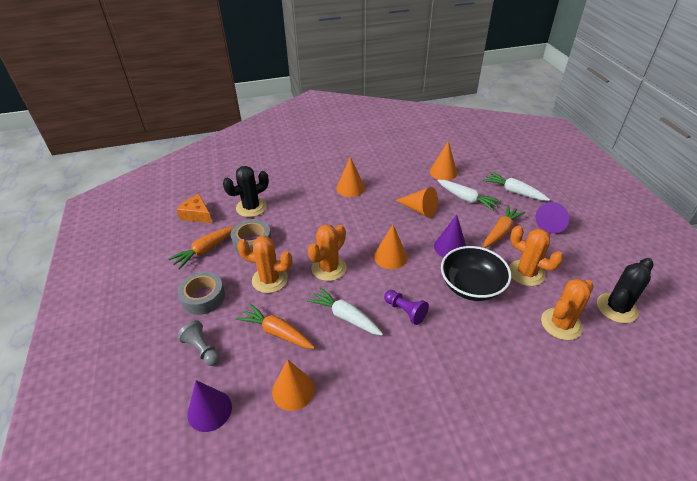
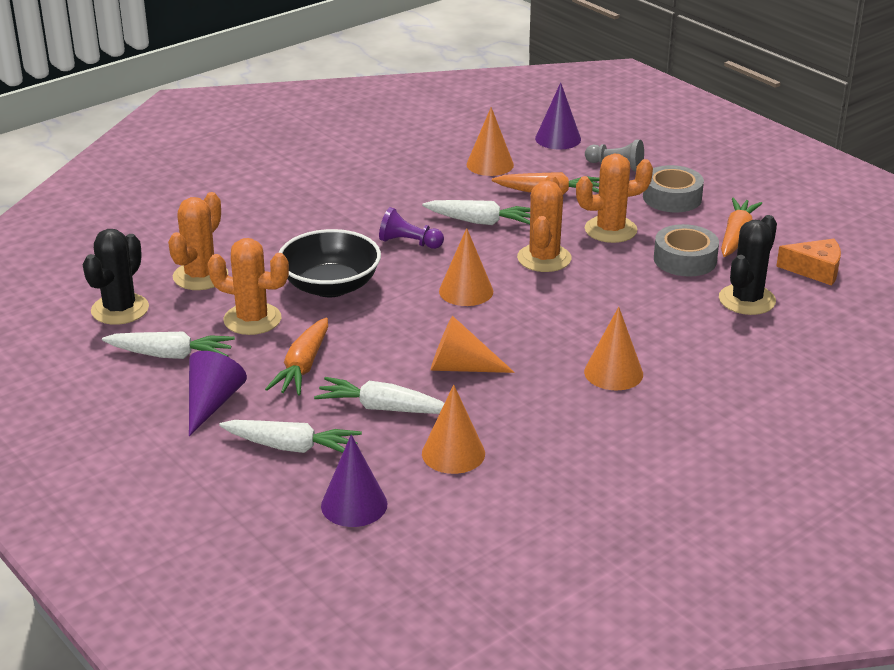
camera: 155 degrees right, 10 degrees down
purple cone [434,215,466,258] -> purple cone moved to [321,435,387,527]
none -> white carrot [102,332,235,359]

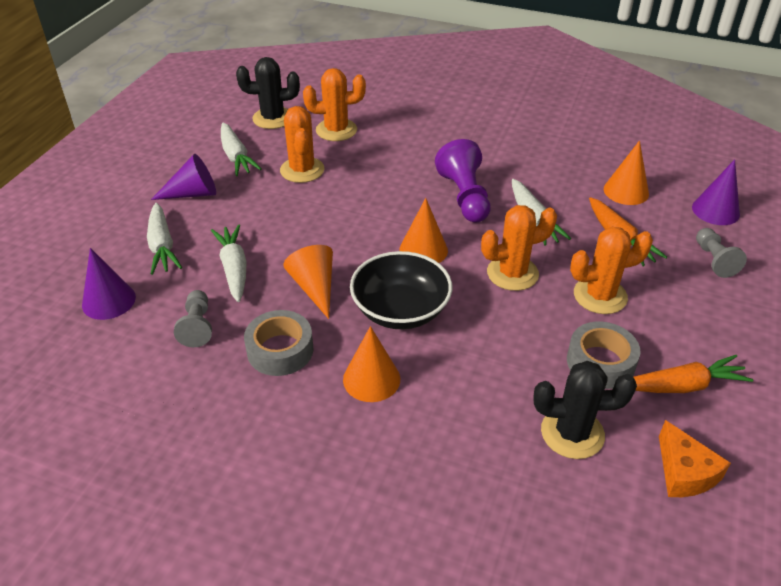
camera: 60 degrees right, 10 degrees up
orange carrot [265,318,328,396] -> none
black bowl [278,229,381,297] -> black bowl moved to [350,251,452,329]
purple pawn [379,207,444,249] -> purple pawn [435,139,491,223], size x1.60
orange cone [422,385,485,474] -> grey pawn [174,290,212,347]
orange cactus [576,154,653,243] -> orange cactus turned 60 degrees counterclockwise [570,227,653,314]
grey tape [643,165,704,212] -> grey tape moved to [244,310,313,376]

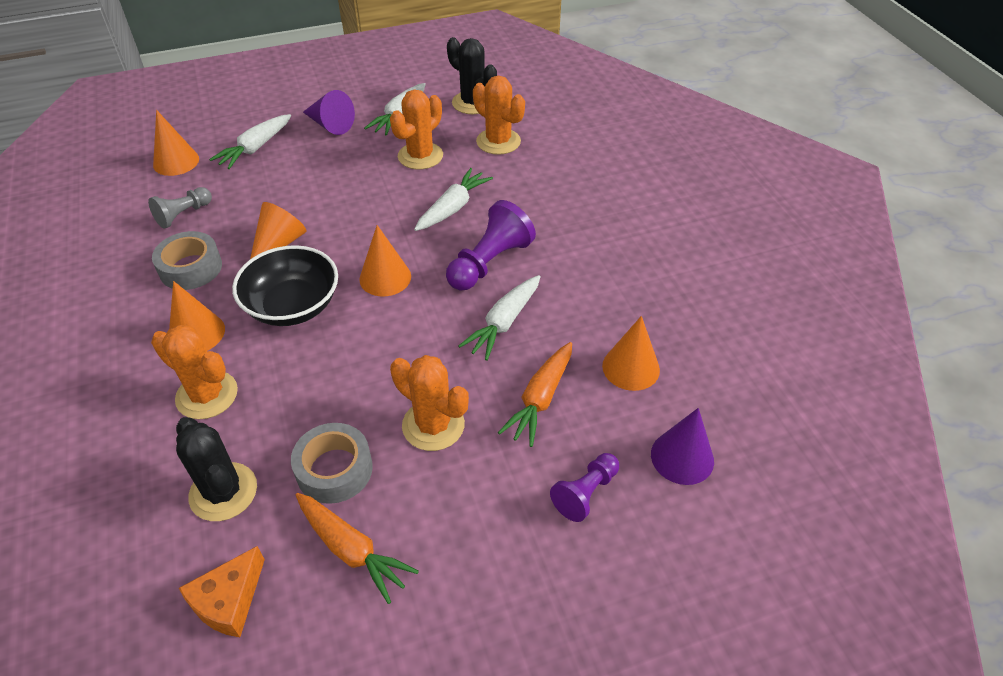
camera: 50 degrees right, 5 degrees up
purple cone [82,248,136,320] -> orange cone [153,110,199,176]
white carrot [211,224,247,302] -> white carrot moved to [414,168,493,231]
orange cactus [481,205,557,291] -> orange cactus moved to [151,325,238,419]
grey pawn [696,228,747,278] -> purple pawn [550,453,619,522]

